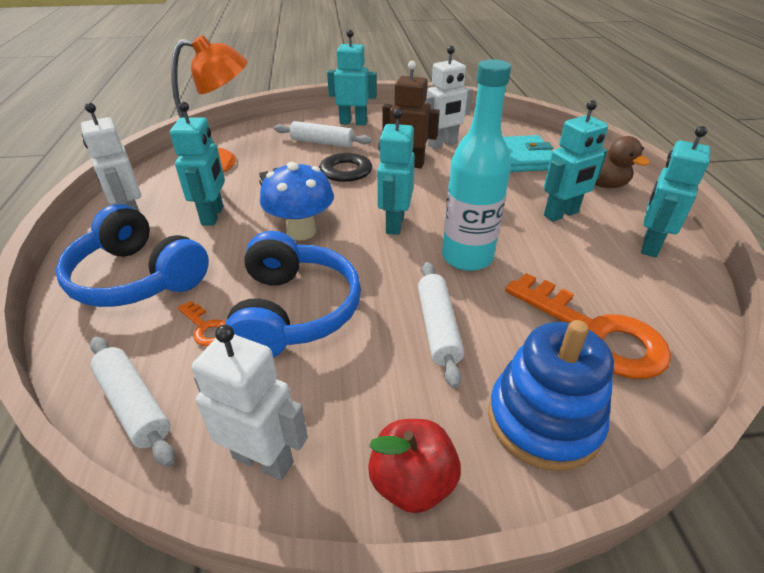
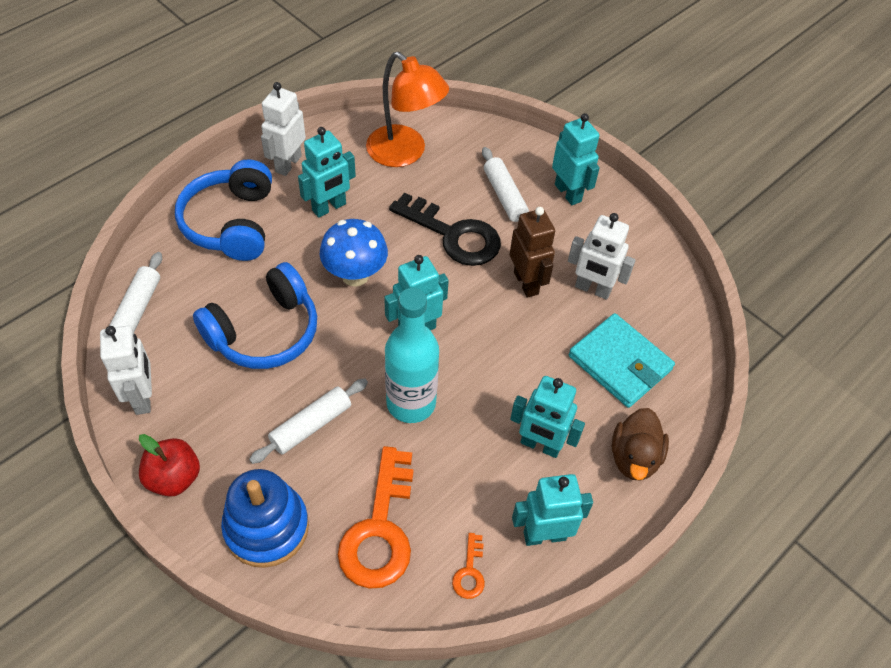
camera: 50 degrees right, 15 degrees up
orange key [177,301,226,346] -> orange key moved to [452,533,485,599]

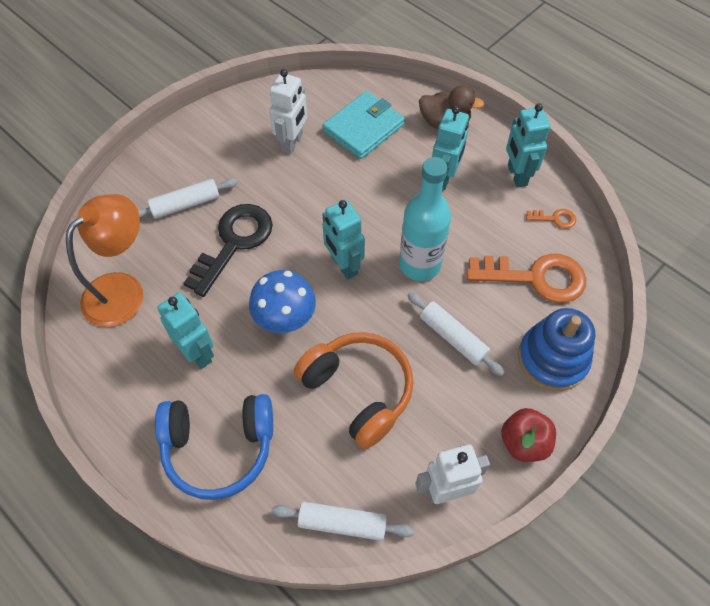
camera: 90 degrees left, 5 degrees up
blue headphones [193,262,317,369] -> orange headphones [294,332,414,449]
white robot [261,82,306,176] -> none
brown robot [510,207,555,298] -> none
turquoise robot [552,113,600,205] -> none

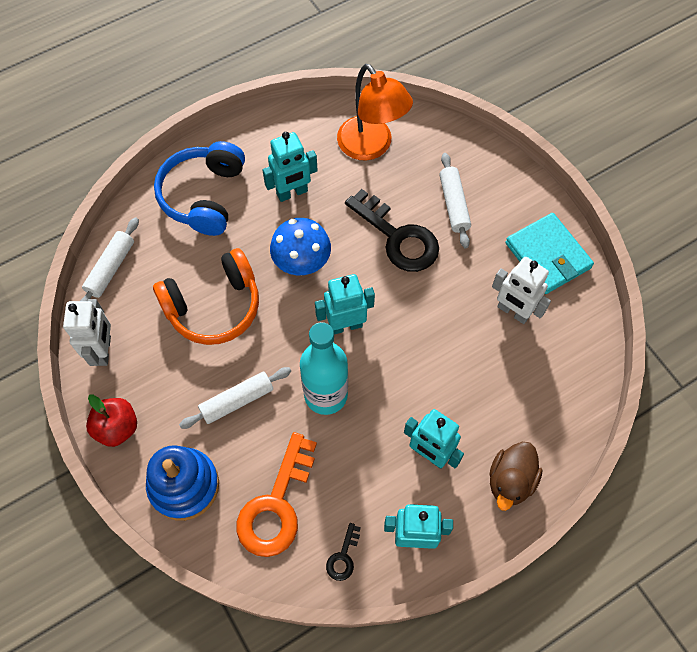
camera: 105 degrees right, 5 degrees up
turquoise wallet [323,91,405,159] -> turquoise wallet moved to [505,213,594,294]
orange key [526,209,576,228] -> black key [326,523,361,581]

